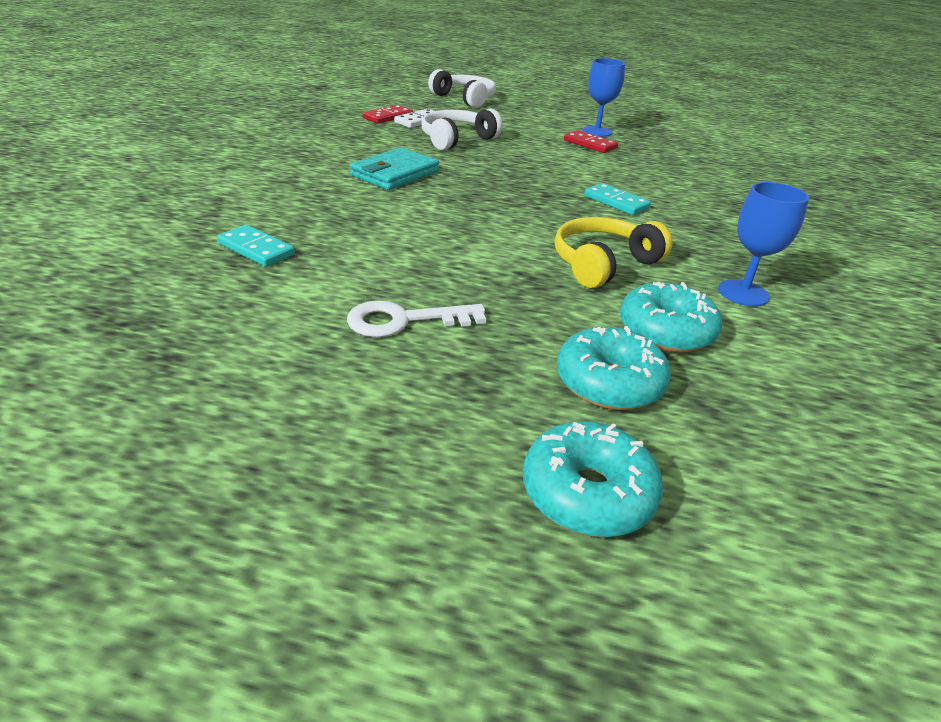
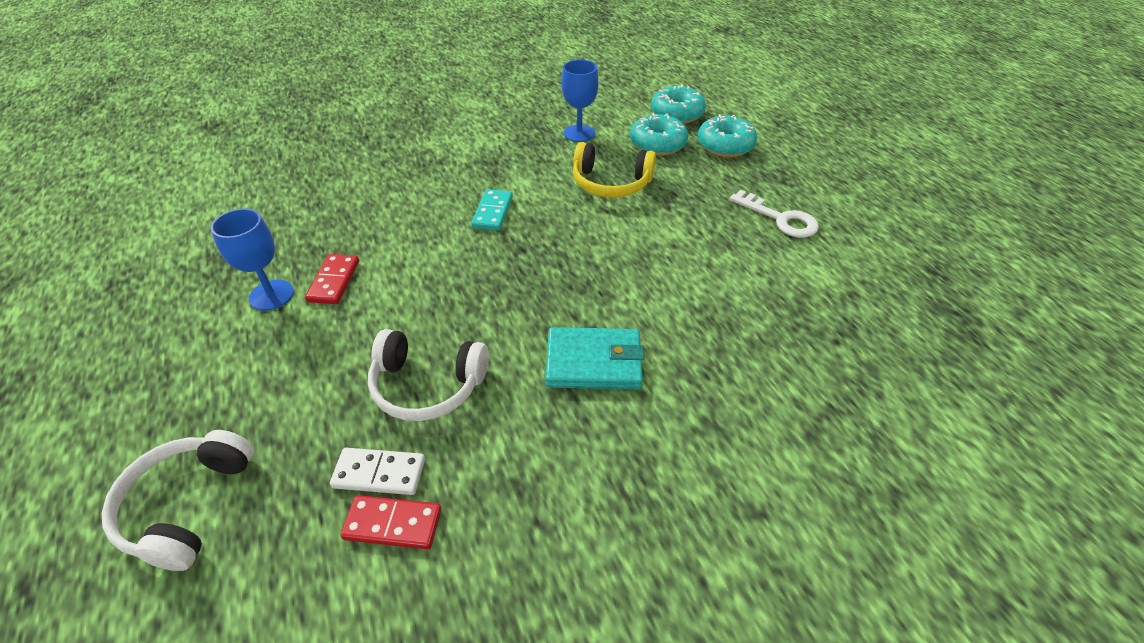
camera: 125 degrees left, 10 degrees up
turquoise domino [217,225,295,267] -> none
turquoise donut [523,421,663,537] -> turquoise donut moved to [651,85,706,124]

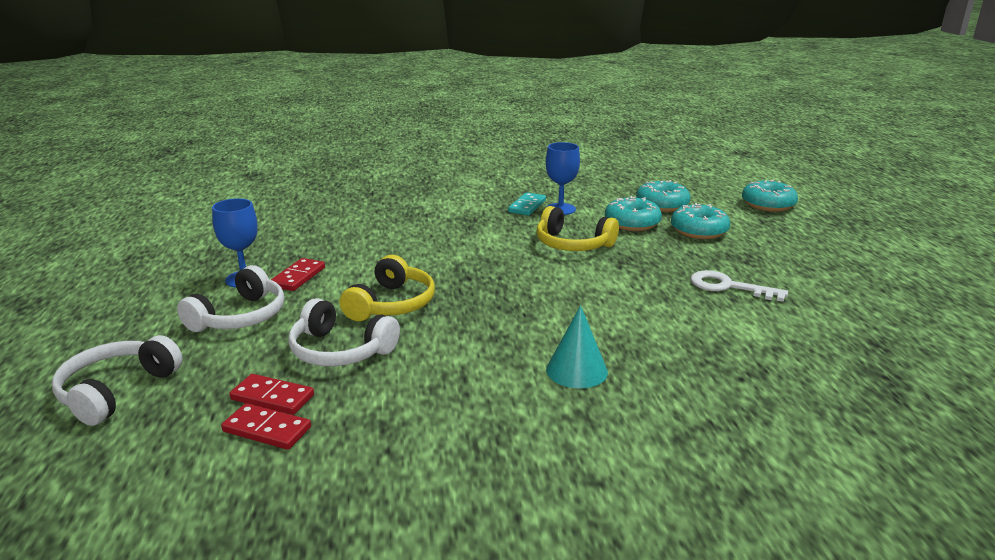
camera: 15 degrees right, 20 degrees down
white domino [330,448,425,495] -> red domino [230,374,314,415]
turquoise domino [471,189,513,230] -> turquoise domino moved to [508,192,546,215]
turquoise wallet [545,327,645,390] -> none
white key [730,190,819,238] -> white key turned 150 degrees clockwise [691,270,788,302]
none -> white headphones [177,265,285,332]
none -> yellow headphones [340,255,435,321]
none -> turquoise cone [546,305,608,388]
none -> turquoise donut [742,179,798,212]

